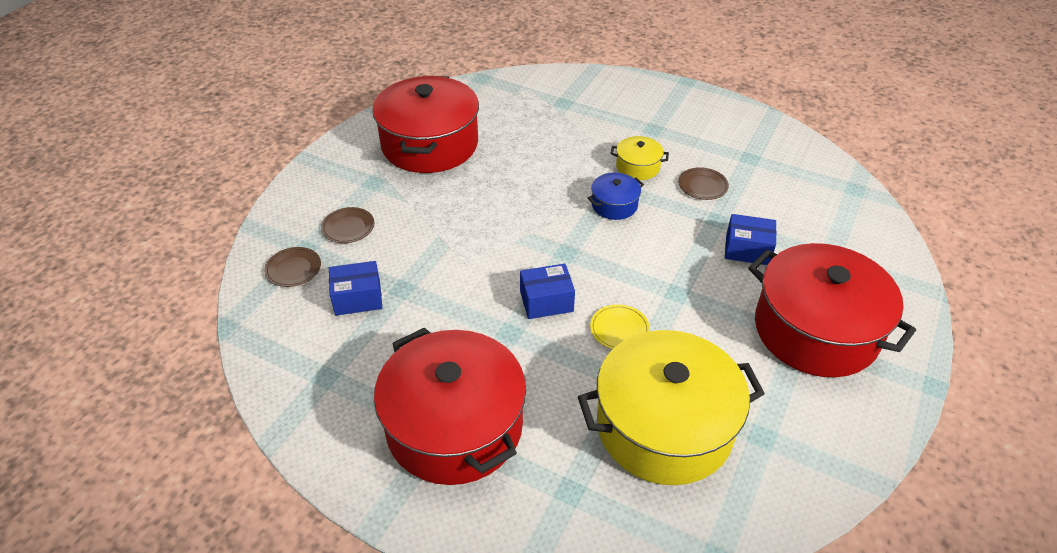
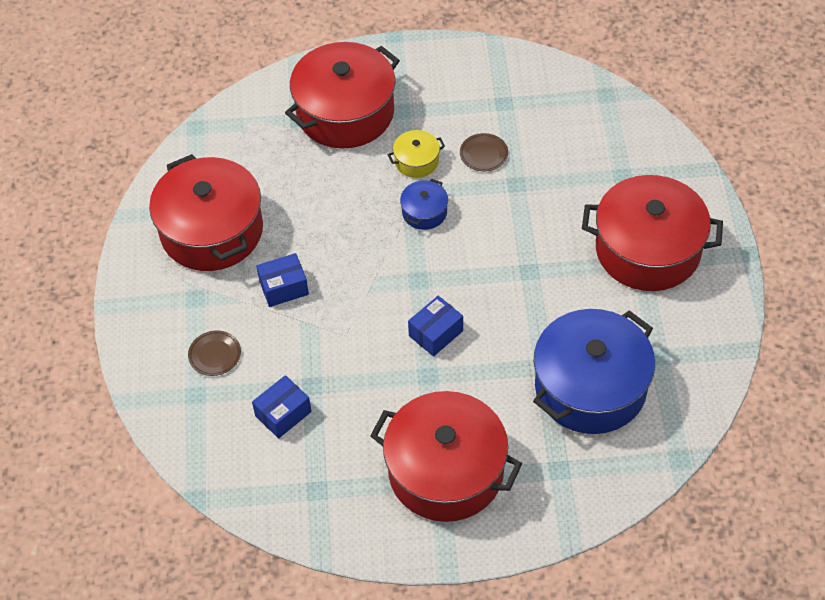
camera: 30 degrees left, 10 degrees up
brown plate [264,247,321,287] -> none
yellow pot [578,330,765,485] -> blue pot [533,309,655,434]
yellow plate [590,304,650,349] -> none
blue box [725,214,777,265] -> blue box moved to [256,253,309,307]
none -> red pot [285,42,400,149]

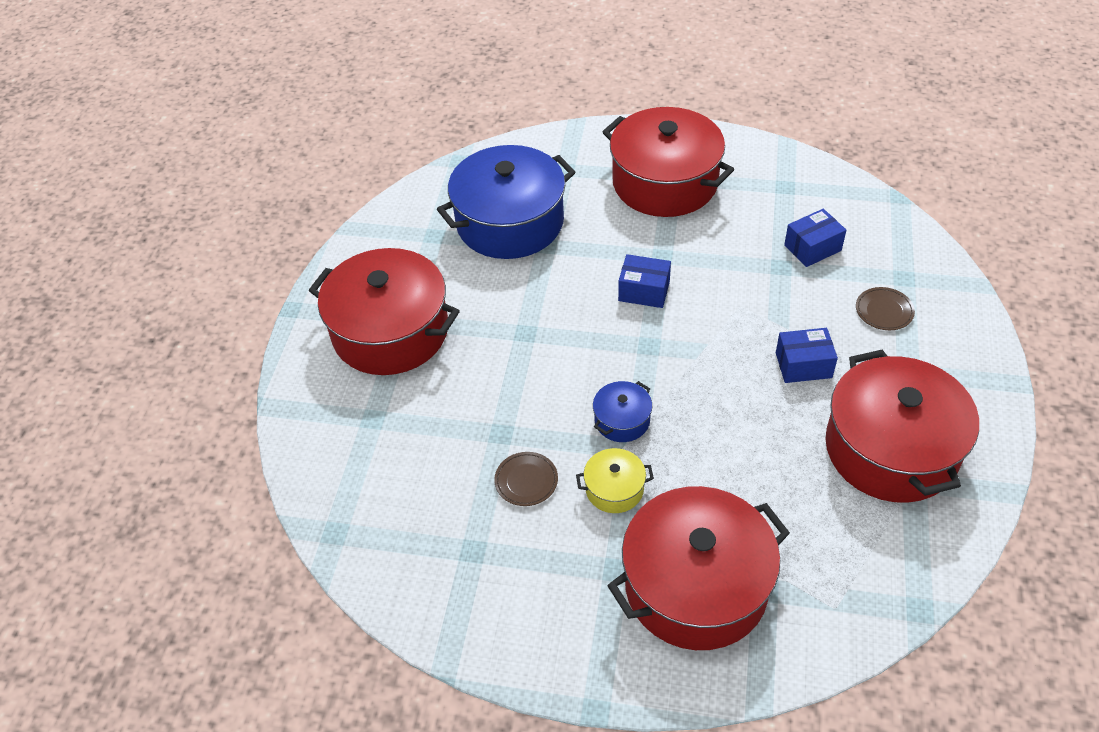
camera: 165 degrees left, 5 degrees down
blue box [408,296,463,357] -> blue box turned 45 degrees clockwise [618,254,671,308]

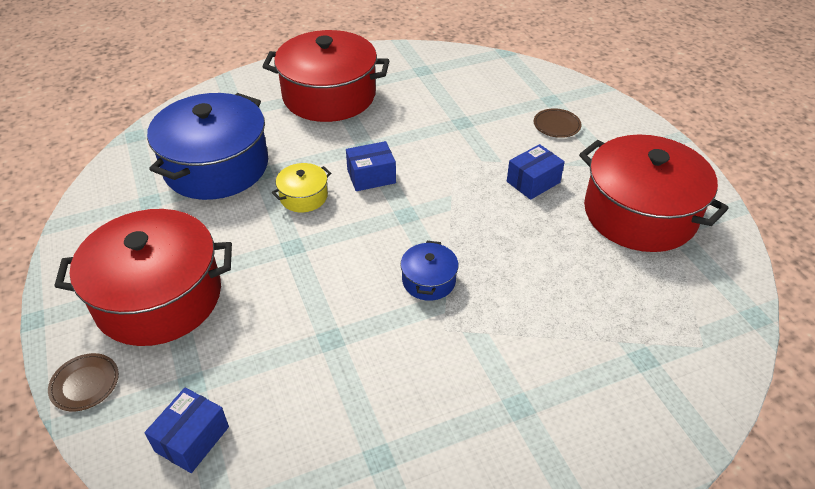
camera: 35 degrees left, 5 degrees down
brown plate [494,452,558,506] -> brown plate moved to [48,353,119,411]
yellow pot [576,448,654,513] -> yellow pot moved to [271,163,331,212]
red pot [607,486,790,650] -> none
blue box [784,209,846,267] -> blue box moved to [144,387,229,473]

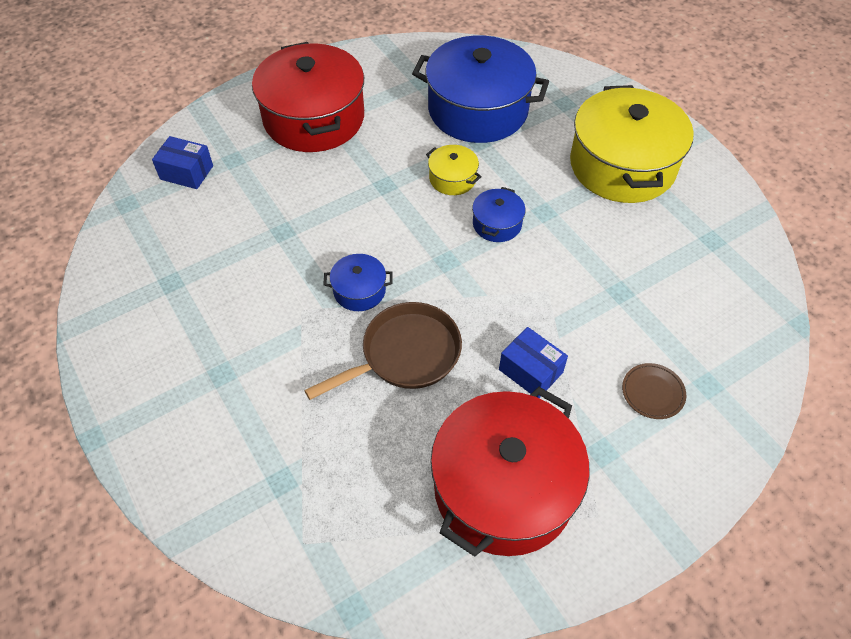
camera: 80 degrees right, 10 degrees up
brown plate [48,353,119,411] -> none
red pot [262,30,390,122] -> yellow pot [570,85,694,203]
blue box [346,141,396,191] -> blue pot [472,187,526,242]
none -> brown pan [304,302,462,400]

